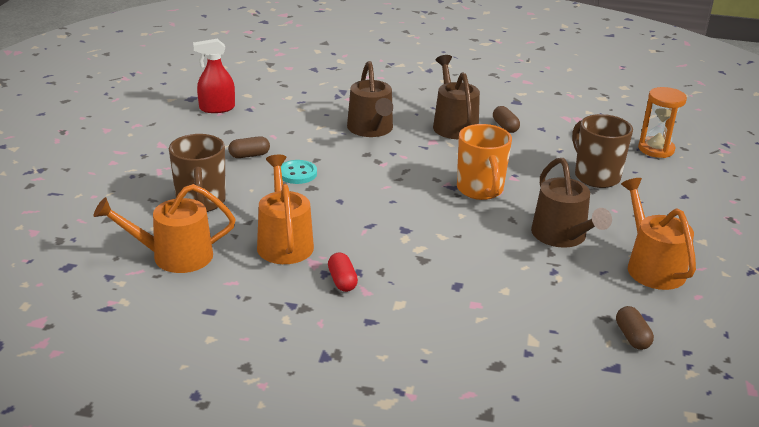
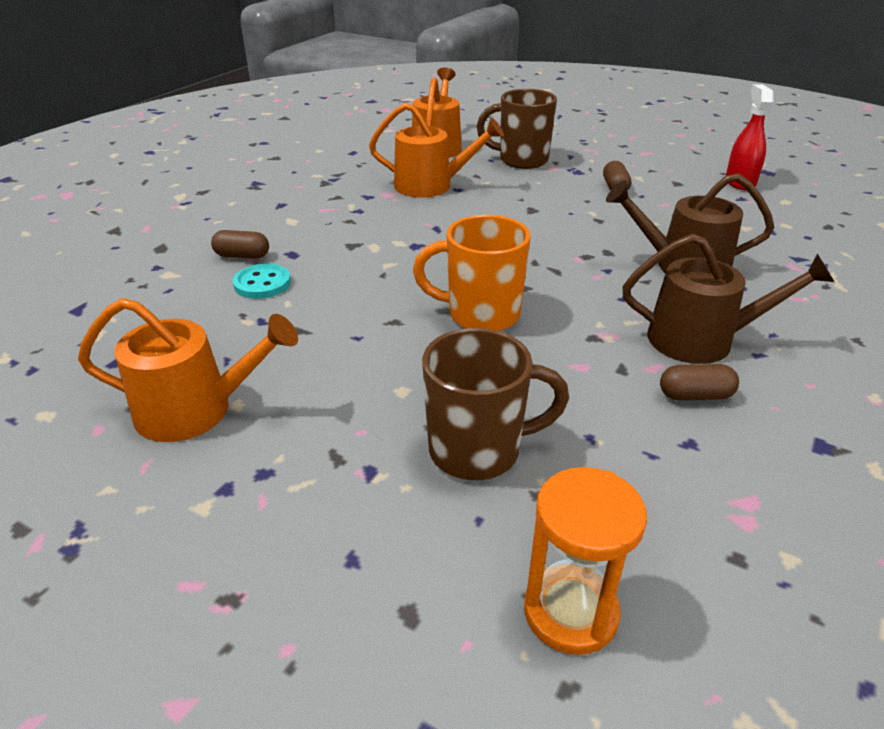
camera: 110 degrees right, 5 degrees up
turquoise button [281,160,317,184] -> turquoise button moved to [233,264,291,299]
red capsule [328,253,358,292] -> none
brown watering can [531,158,612,248] -> none
brown capsule [616,306,654,350] -> brown capsule moved to [211,230,269,259]

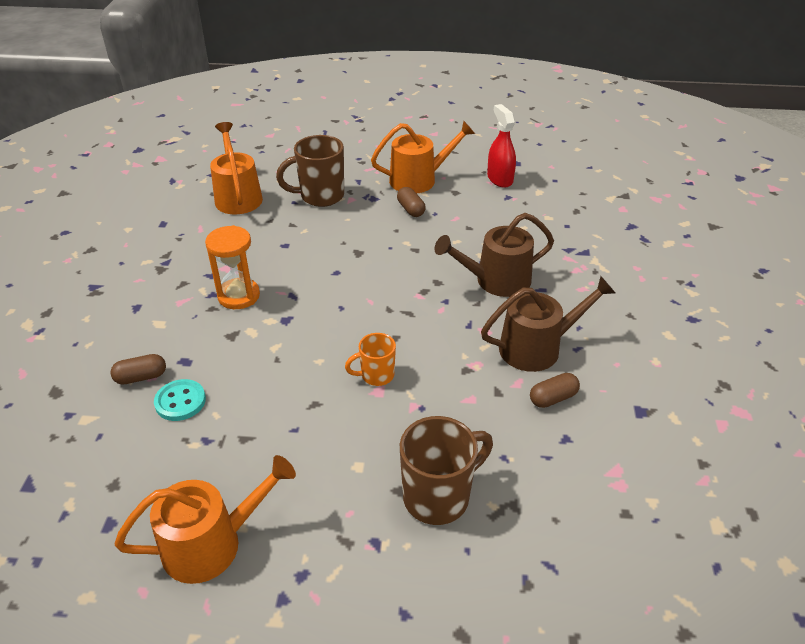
camera: 25 degrees left, 5 degrees up
orange watering can [369,103,504,197] -> orange watering can moved to [371,121,475,194]
orange mug [413,215,531,331] -> orange mug [345,333,396,386], size x0.58
orange hourglass [524,467,647,655] -> orange hourglass moved to [205,225,260,309]

